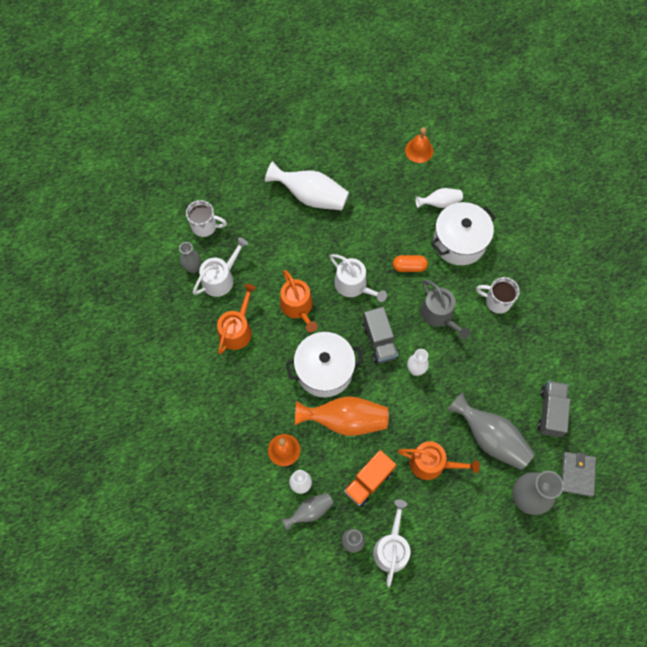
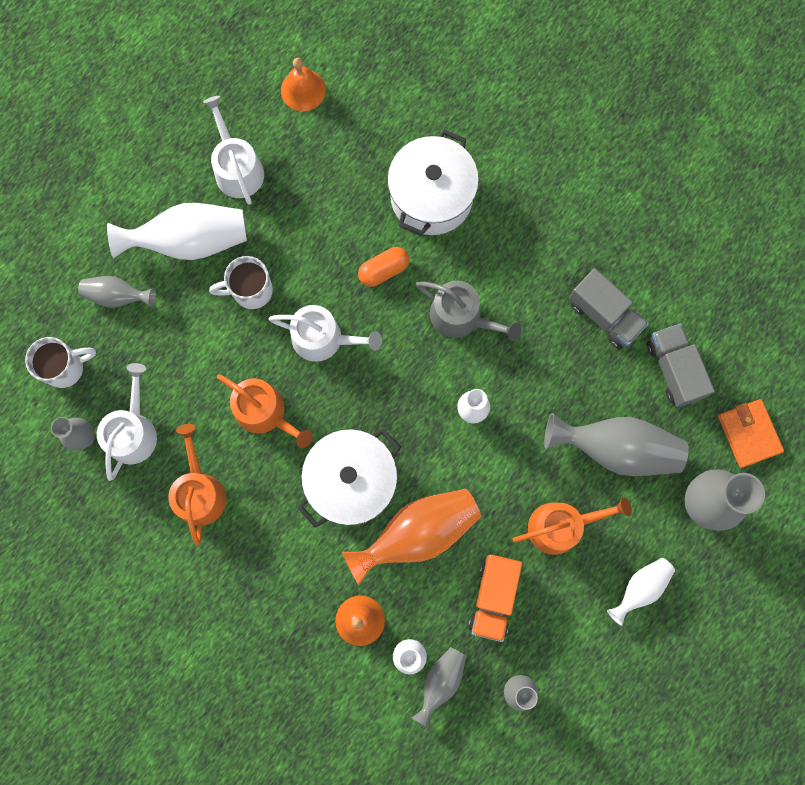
camera: 30 degrees left, 10 degrees up
grey truck [363,307,398,364] -> grey truck moved to [569,268,649,349]
white watering can [373,500,410,587] -> white watering can moved to [203,96,264,205]
white vase [415,188,463,208] -> white vase moved to [607,558,675,626]
white mug [476,277,520,313] -> white mug moved to [209,256,273,309]
grey wallet [562,452,596,497] -> orange wallet [718,399,784,468]
none -> grey vase [78,276,156,308]

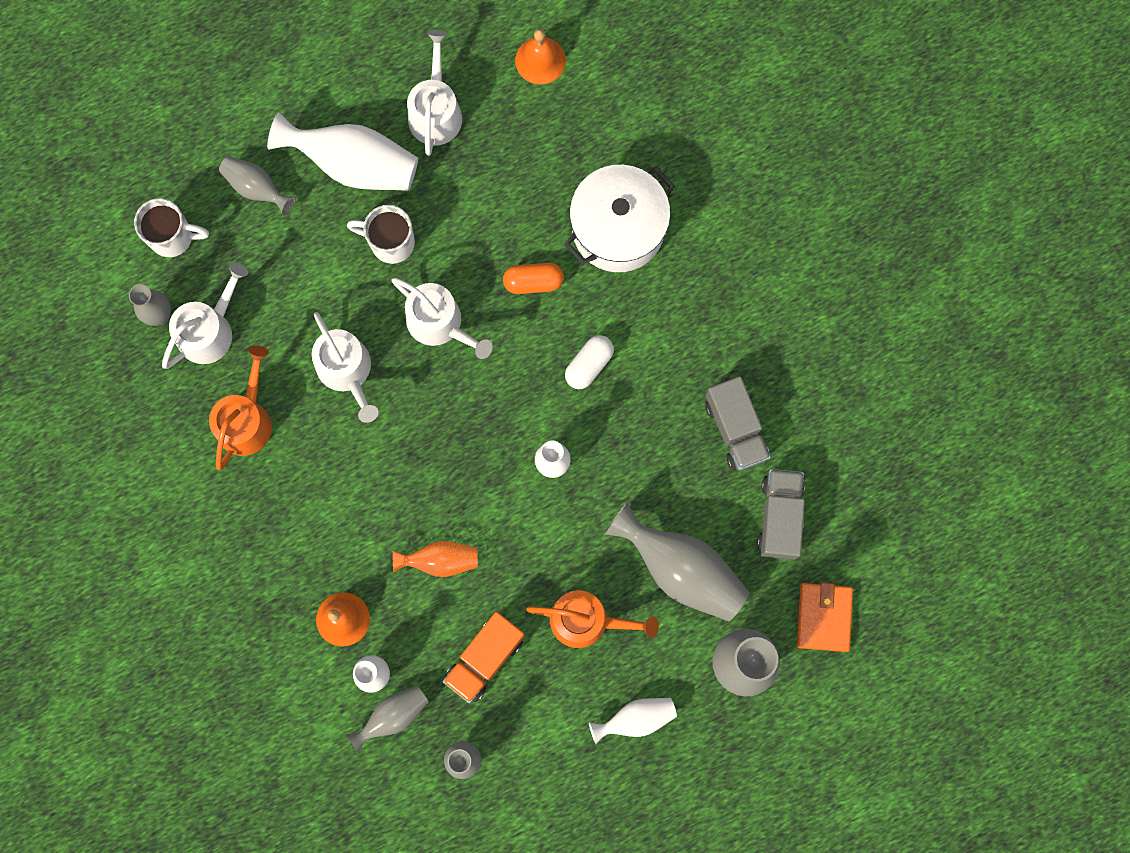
camera: 25 degrees right, 0 degrees up
orange watering can [217,374,313,448] -> white watering can [312,312,379,423]
white pot [298,429,401,528] -> none
orange vase [342,489,481,585] -> orange vase [392,541,478,577], size x0.56
grey watering can [416,281,521,341] -> white capsule [565,335,614,389]

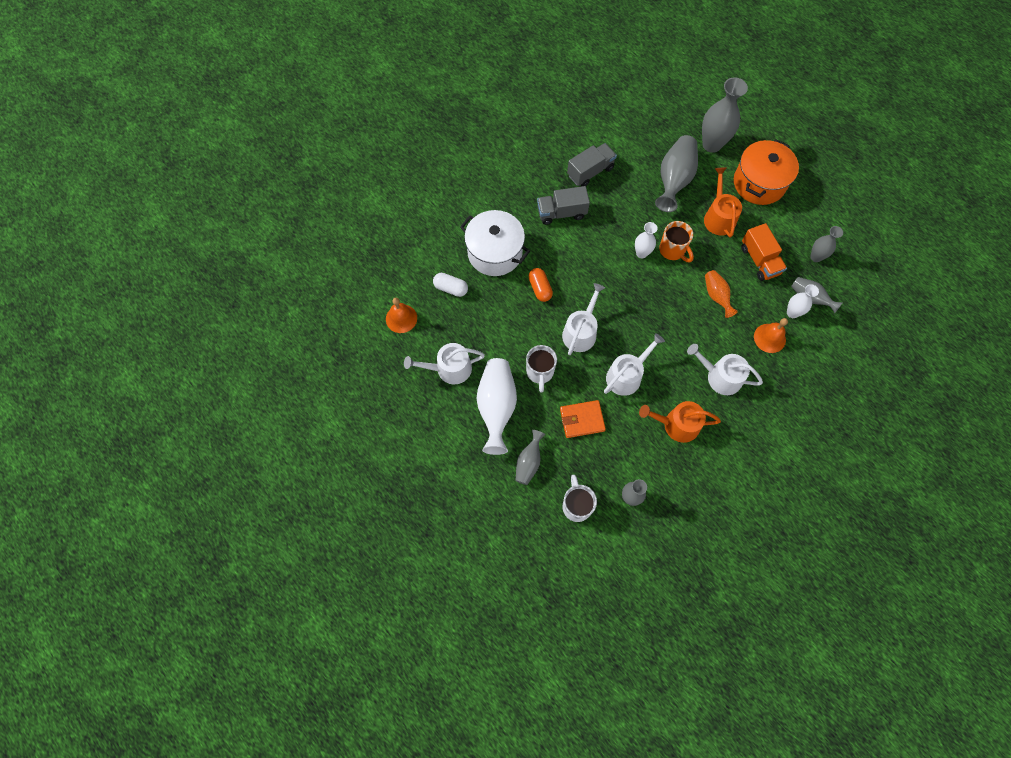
camera: 105 degrees left, 10 degrees down
white watering can [162,263,248,369] -> white watering can moved to [687,344,763,395]
orange truck [443,612,525,703] -> orange truck turned 45 degrees clockwise [741,223,787,281]
white capsule [565,335,614,389] -> white capsule moved to [433,273,468,297]
white vase [589,698,677,744] -> orange pot [734,139,799,205]
grey truck [757,469,805,560] -> grey truck moved to [537,186,590,225]
orange wallet [797,582,853,652] -> orange wallet moved to [560,400,606,438]
none -> orange mug [659,221,694,263]

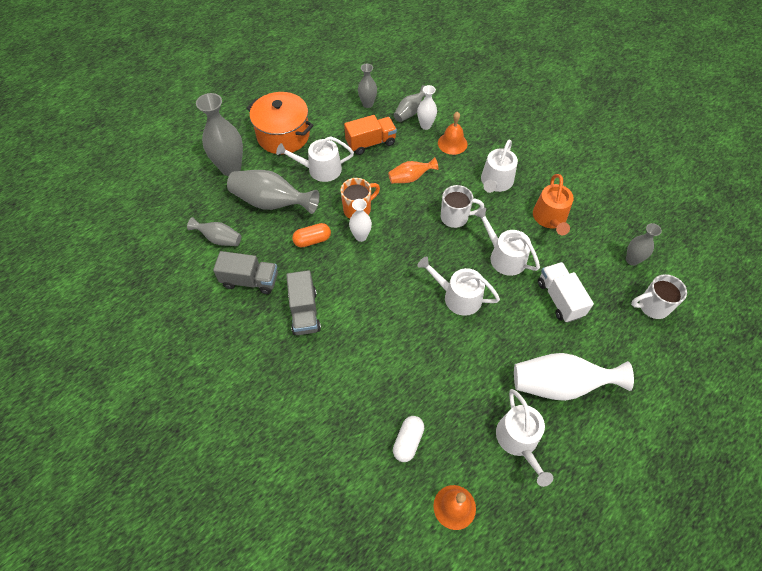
camera: 90 degrees left, 10 degrees down
white pot [460,210,530,276] -> none
grey vase [515,430,545,485] -> grey vase moved to [187,217,241,246]
white mug [526,345,557,393] -> white mug moved to [441,185,484,228]
orange capsule [529,268,553,302] -> orange capsule moved to [292,223,331,248]
orange wallet [560,400,606,438] -> white truck [538,262,594,323]
grey truck [567,143,617,186] -> grey truck turned 135 degrees clockwise [213,251,278,294]
orange watering can [704,167,742,237] -> white watering can [276,136,354,182]

